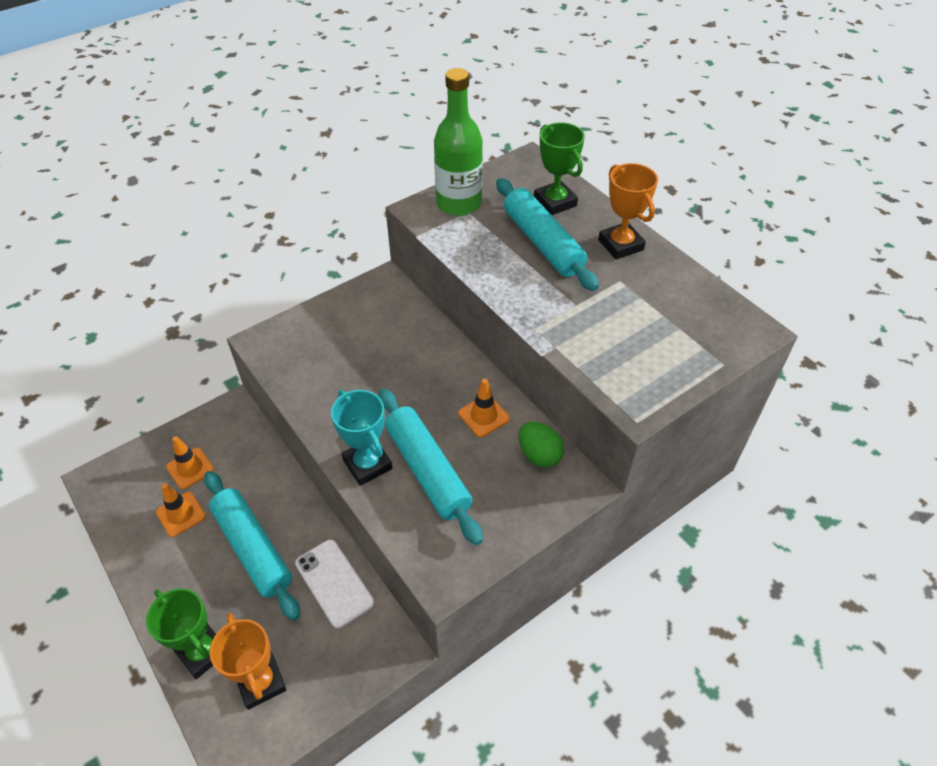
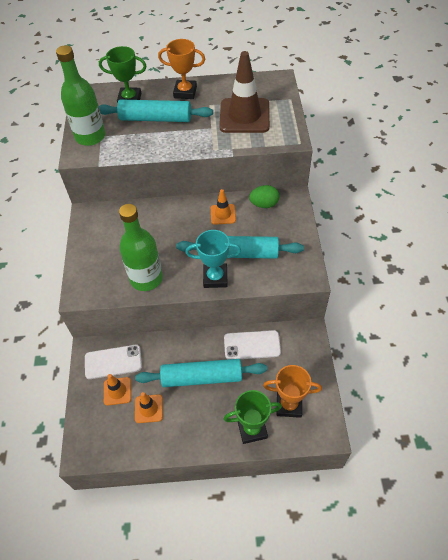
camera: 55 degrees left, 5 degrees up
none -> white phone [85,345,142,379]
none -> green bottle [119,204,163,291]
none -> brown traffic cone [219,51,270,133]

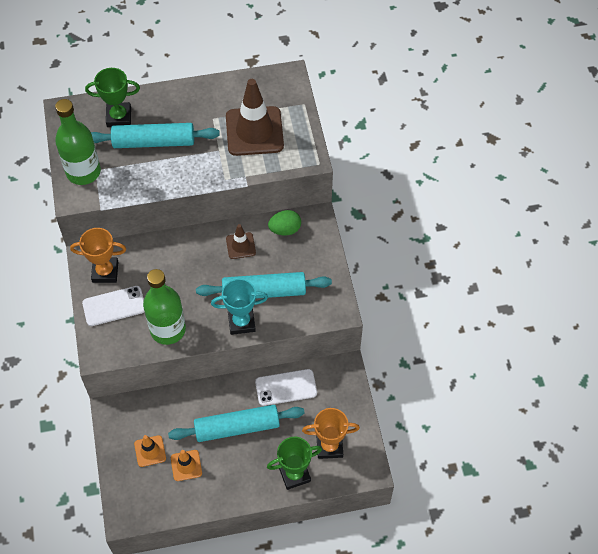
camera: 10 degrees left, 5 degrees up
white phone [85,345,142,379] -> white phone moved to [82,286,145,326]
orange trophy [158,39,205,99] -> orange trophy moved to [70,228,126,283]
orange traffic cone [211,189,236,225] -> brown traffic cone [226,224,256,259]

